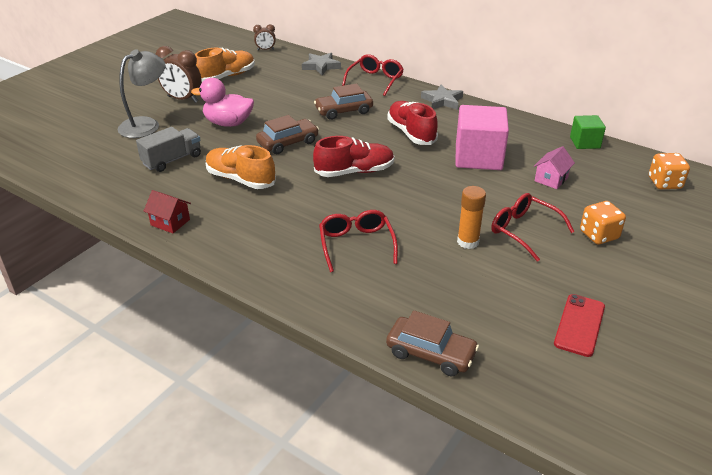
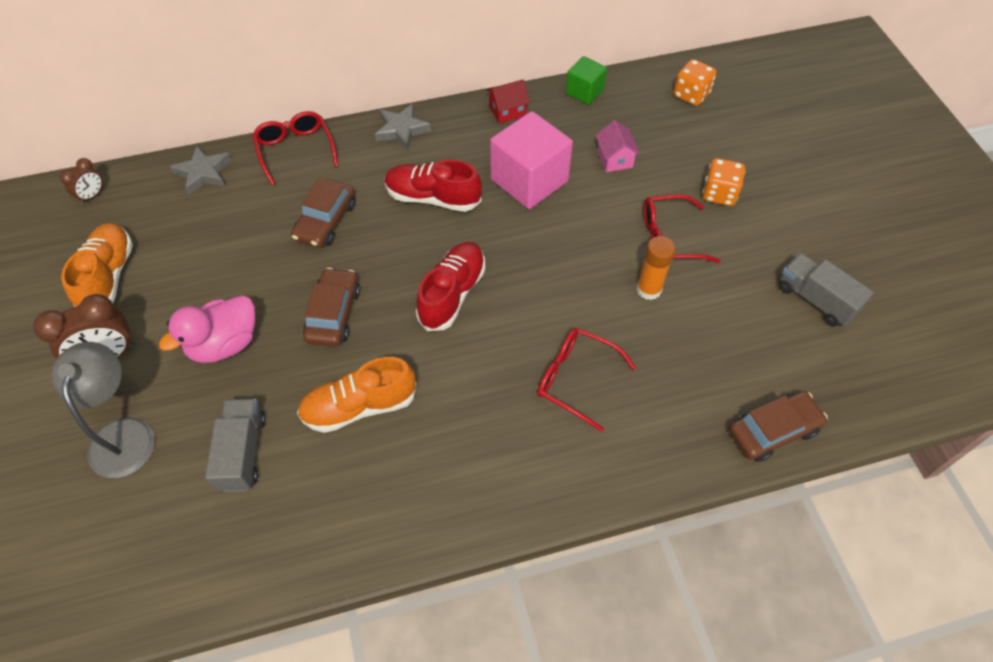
camera: 50 degrees left, 20 degrees up
red house [144,190,191,233] -> red house moved to [486,79,530,124]
red phone [554,294,605,357] -> grey truck [779,253,874,327]

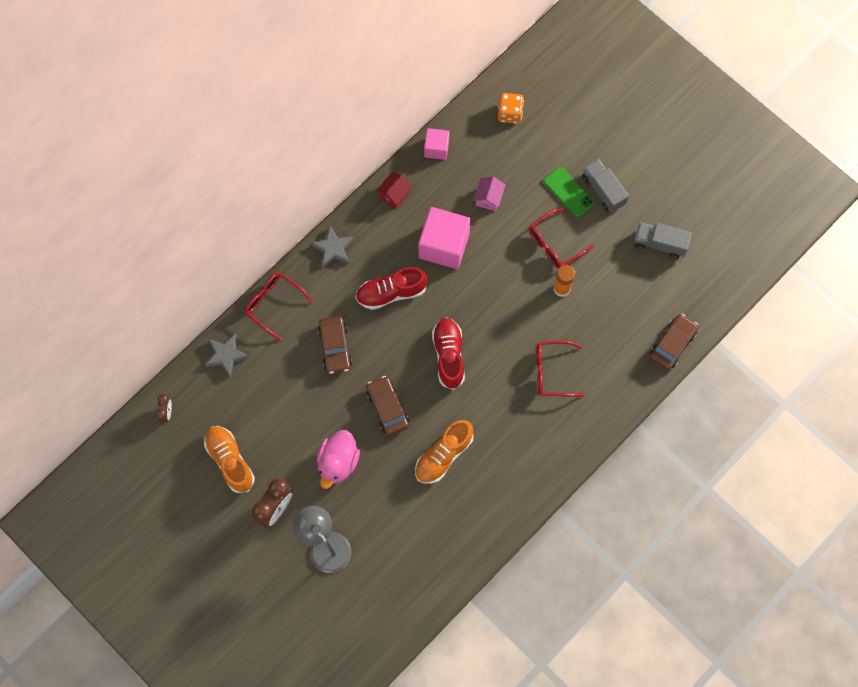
camera: 30 degrees left, 15 degrees up
grey truck [205,399,266,492] -> grey truck moved to [582,159,629,212]
green cube [566,56,607,105] -> pink cube [424,128,449,160]
pink house [595,120,640,172] -> pink house turned 60 degrees clockwise [473,176,506,211]
orange dice [702,158,745,206] -> green phone [543,167,594,217]

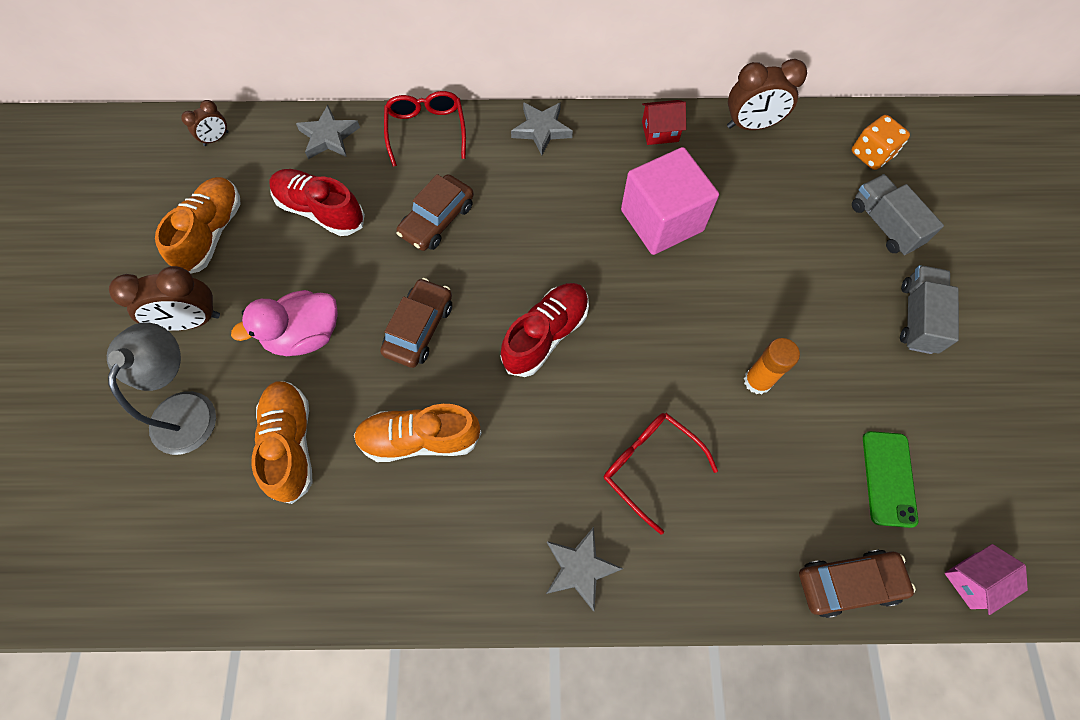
camera: 45 degrees right, 5 degrees down
red shoe [355,267,427,310] -> red shoe moved to [269,169,365,236]
pink cube [424,128,449,160] -> brown clock [727,59,807,130]
pink house [473,176,506,211] -> pink house moved to [944,544,1028,615]
red glasses [529,209,594,268] -> none
green phone [543,167,594,217] -> green phone moved to [863,431,918,528]
grey truck [634,222,692,258] -> grey truck moved to [852,174,944,255]
none -> orange shoe [251,381,313,504]
none -> grey star [546,527,623,611]

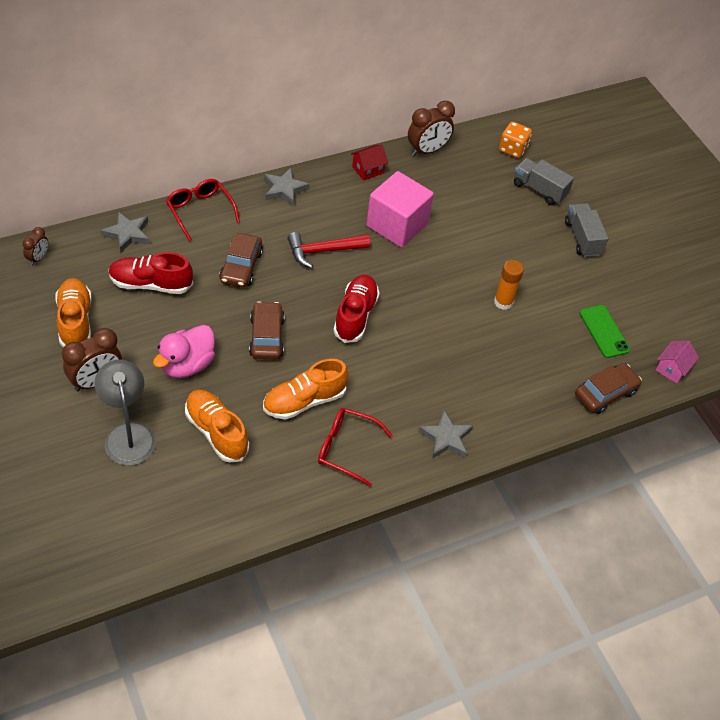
camera: 30 degrees left, 15 degrees down
red glasses [604,413,718,535] -> red glasses moved to [318,408,393,487]
none -> red hammer [288,232,370,268]

